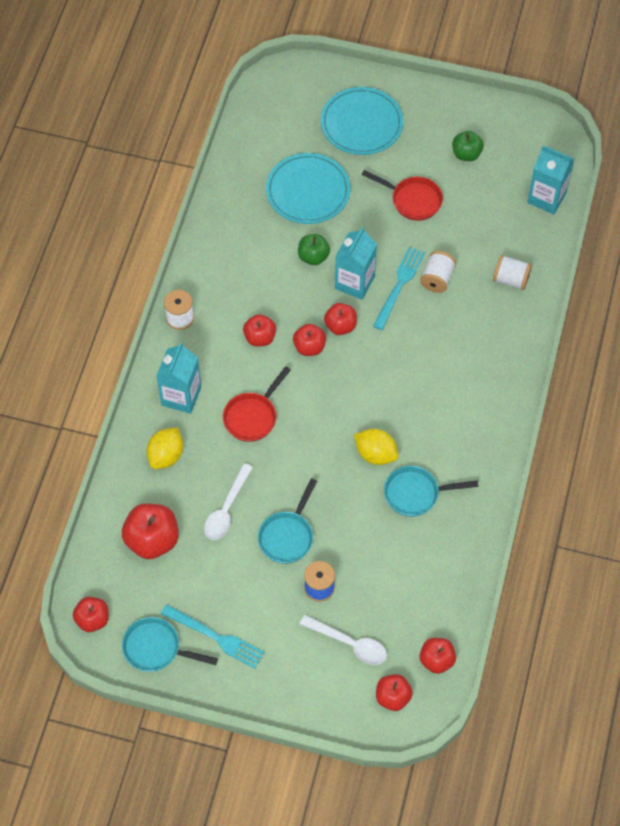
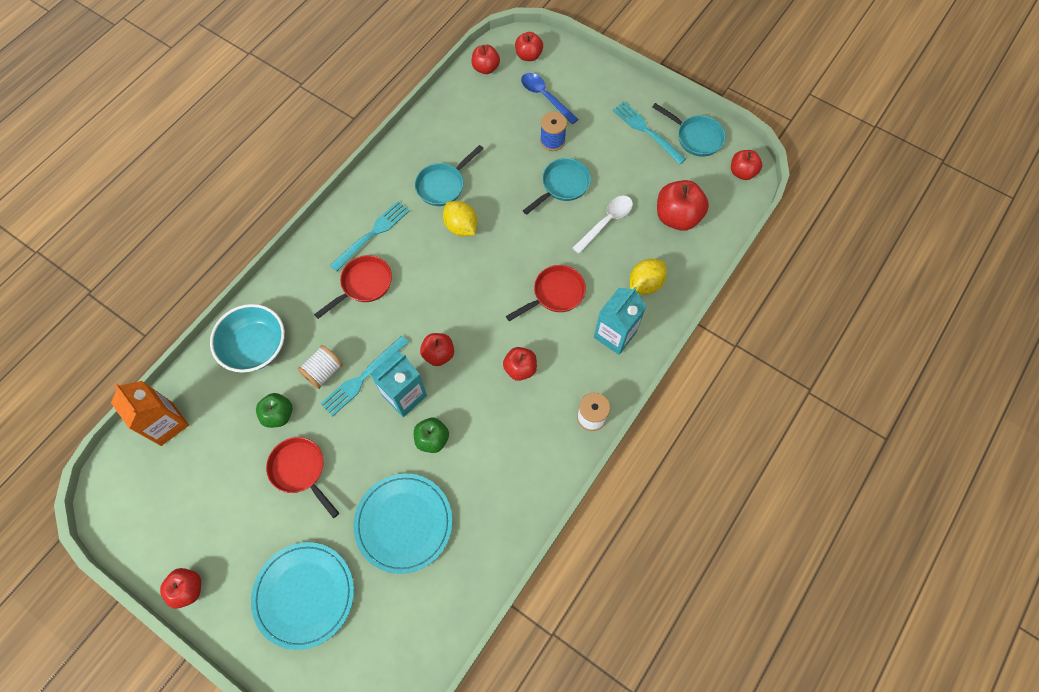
camera: 160 degrees left, 5 degrees up
red apple [293,324,326,356] -> red apple moved to [160,568,201,609]
white spoon [300,615,387,665] -> blue spoon [521,73,579,125]
turquoise pan [384,466,478,517] -> turquoise pan turned 120 degrees clockwise [415,145,484,206]
green apple [452,131,484,161] -> green apple moved to [256,393,293,428]
white spool [493,255,532,290] -> turquoise bowl [210,304,285,373]
turquoise carton [527,146,574,214] -> orange carton [111,381,189,446]
none -> red pan [314,255,392,319]
none -> turquoise fork [330,201,410,272]

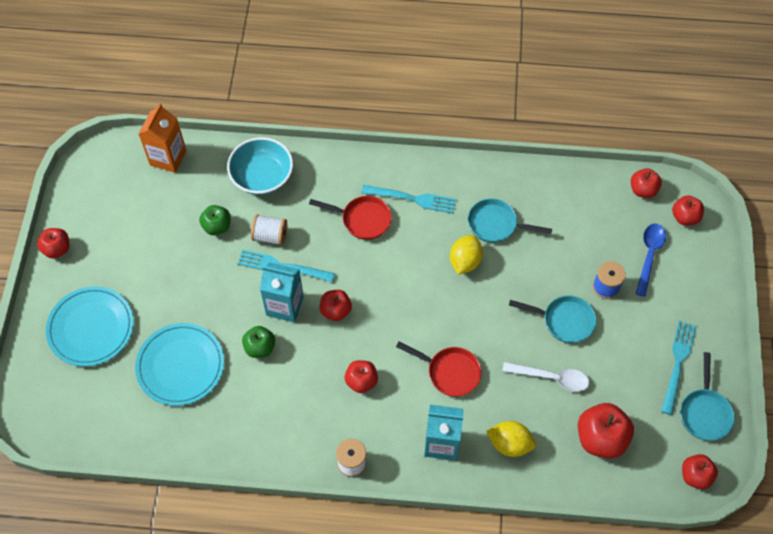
camera: 60 degrees right, 5 degrees down
red pan [266,437,339,518] -> none

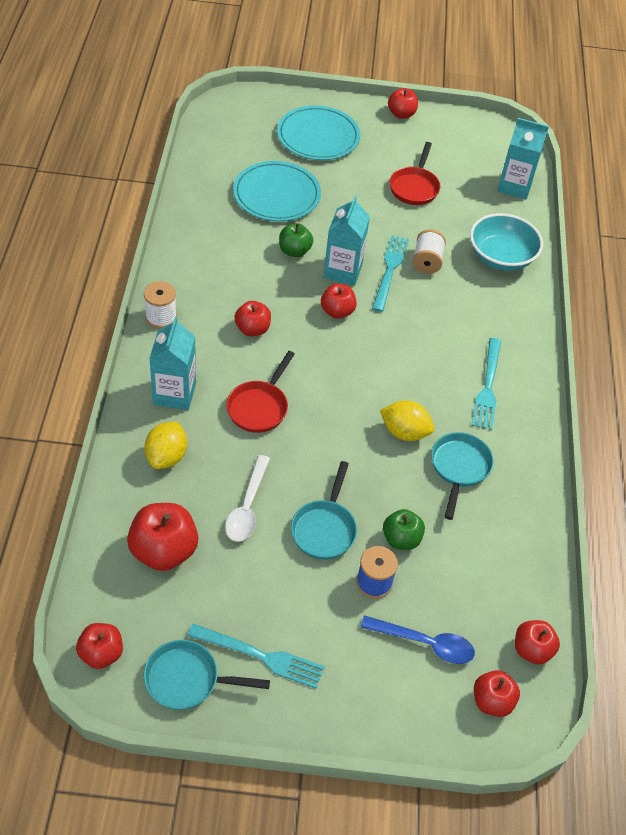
camera: 85 degrees right, 10 degrees down
orange carton [139,103,187,173] -> turquoise carton [497,118,549,199]
green apple [199,205,231,235] -> green apple moved to [383,509,425,550]
red pan [309,196,392,240] -> red pan moved to [390,142,440,205]

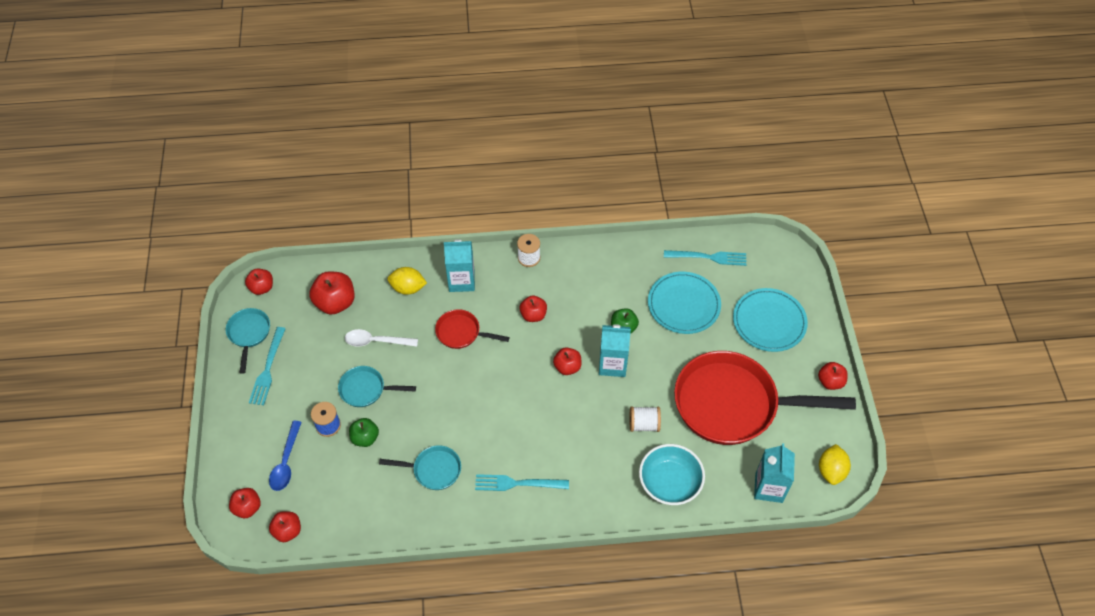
camera: 85 degrees right, 5 degrees up
turquoise fork [372,235,409,312] -> turquoise fork moved to [664,250,746,266]
yellow lemon [380,400,434,441] -> yellow lemon moved to [819,444,851,485]
red pan [390,142,440,205] -> red pan [674,351,856,445], size x2.23

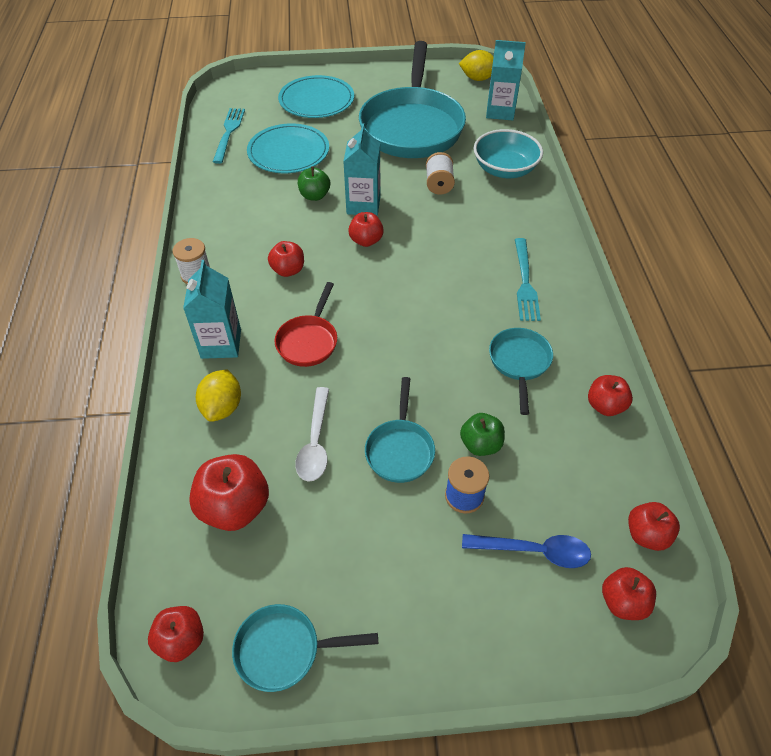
camera: 90 degrees left, 5 degrees down
turquoise fork [249,327,286,405] -> none
red pan [674,351,856,445] -> turquoise pan [359,41,466,158]
red apple [818,362,848,390] -> red apple moved to [588,375,633,416]

